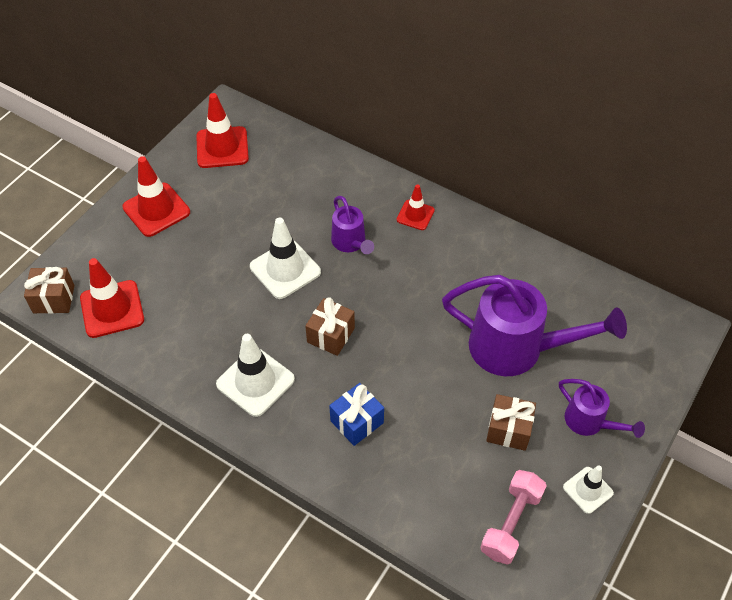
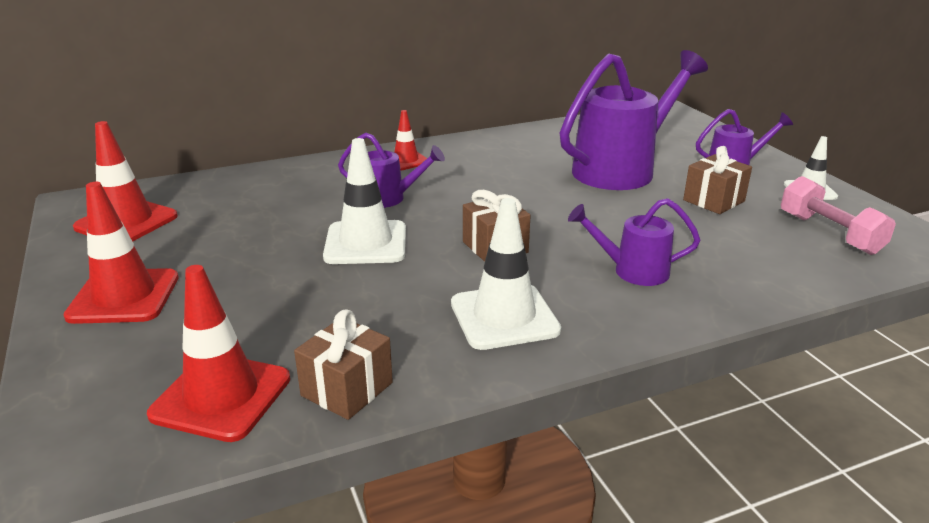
camera: 55 degrees left, 25 degrees down
brown gift [24,267,75,314] -> brown gift moved to [294,309,393,420]
blue gift [329,383,384,446] -> purple watering can [568,198,700,286]

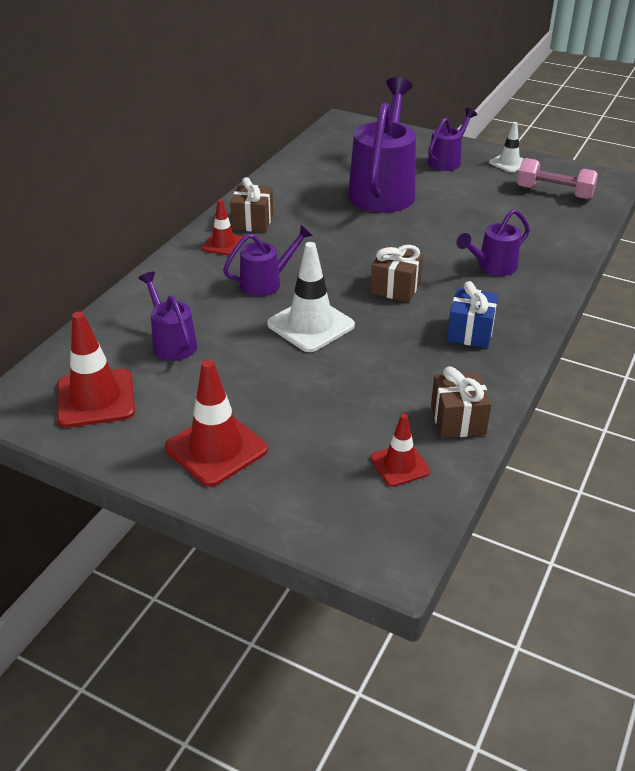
camera: 40 degrees left, 10 degrees up
red traffic cone [147,265,290,442] -> red traffic cone [370,414,430,487], size x0.59
white traffic cone [451,198,561,350] -> blue gift [447,281,498,348]
brown gift [683,146,752,214] -> brown gift moved to [230,177,273,232]
none -> purple watering can [138,271,197,361]

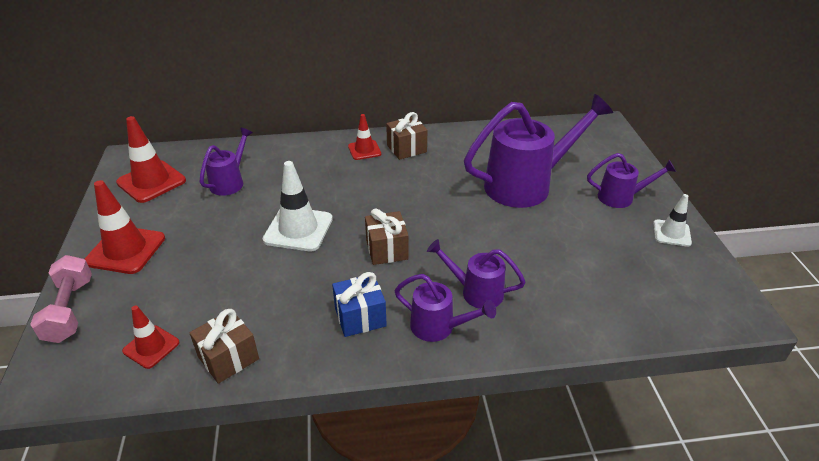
camera: 55 degrees right, 0 degrees up
purple watering can [223,225,313,297] -> purple watering can moved to [394,274,496,342]
pink dumbbell [517,158,598,200] -> pink dumbbell moved to [30,255,92,343]

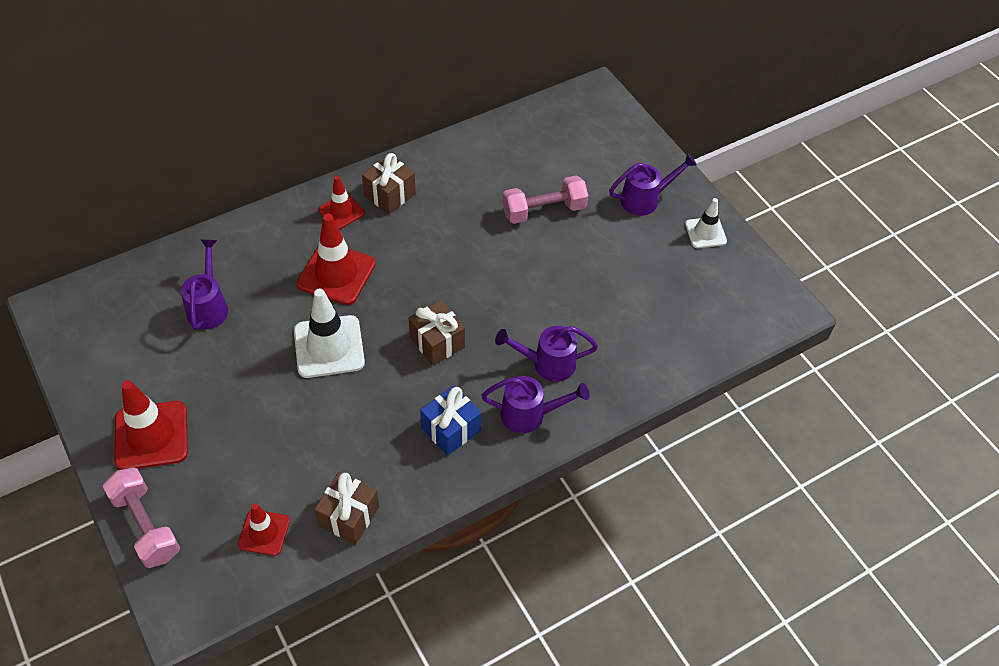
camera: 25 degrees left, 15 degrees up
red traffic cone [116,116,186,203] -> red traffic cone moved to [297,214,375,305]
purple watering can [464,94,613,208] -> pink dumbbell [503,176,588,224]

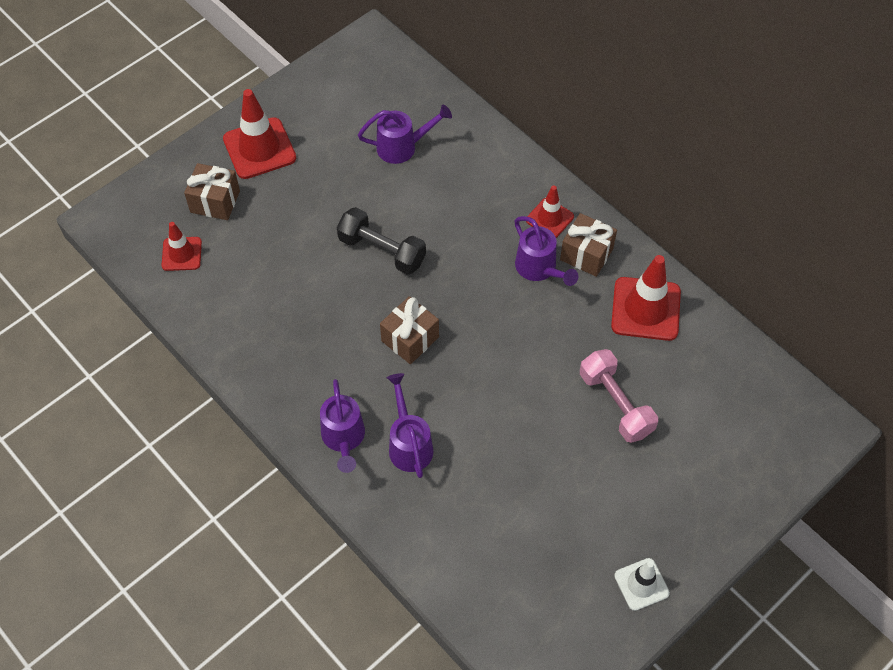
camera: 80 degrees right, 5 degrees up
pink dumbbell [102,467,180,568] -> none
white traffic cone [294,289,365,378] -> black dumbbell [337,207,426,275]
red traffic cone [297,214,375,305] -> red traffic cone moved to [611,255,681,341]
brown gift [314,472,379,544] -> brown gift moved to [184,163,240,220]
blue gift [420,385,481,456] -> none
purple watering can [609,153,697,216] -> purple watering can moved to [515,216,578,286]

